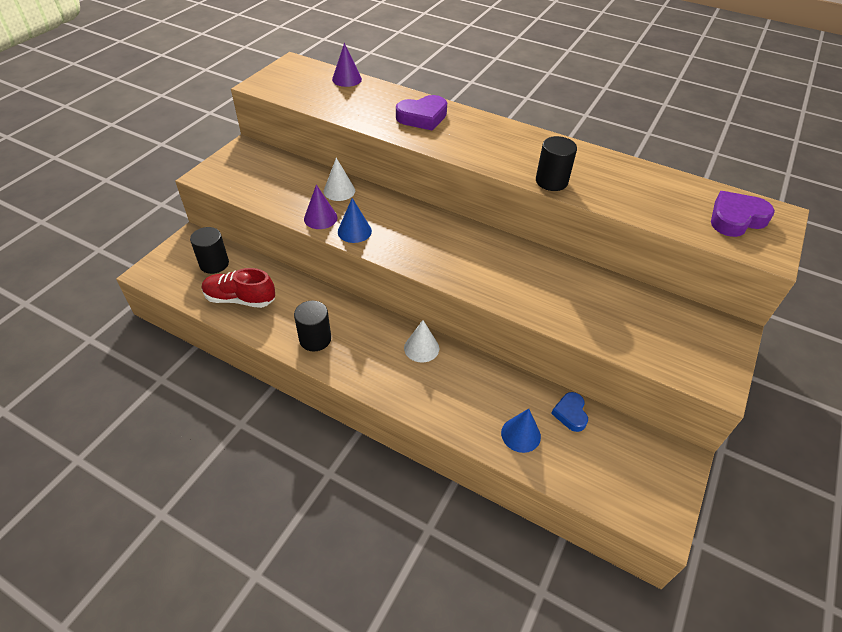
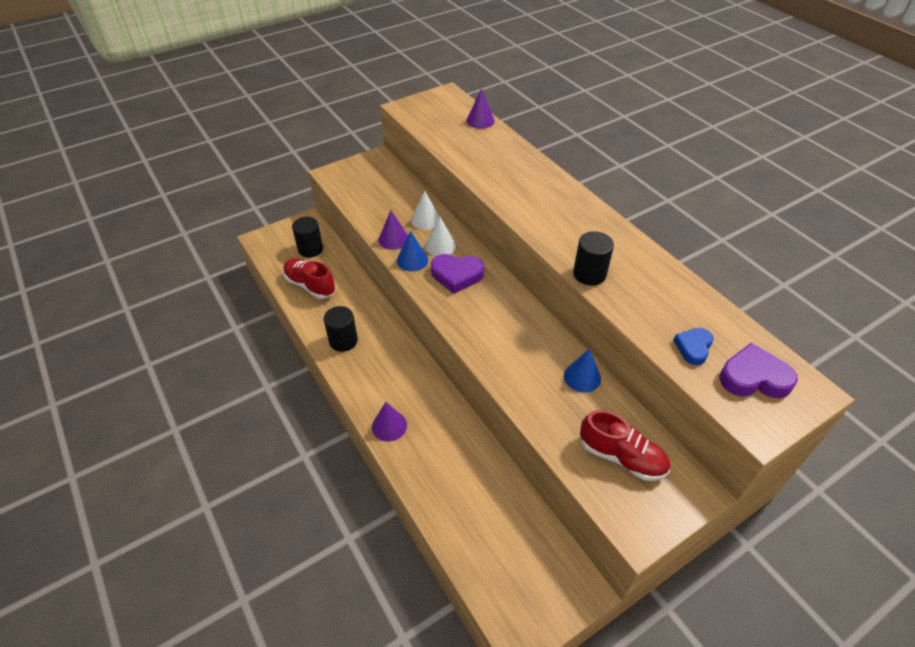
camera: 30 degrees right, 0 degrees up
purple heart [396,95,447,131] -> purple heart moved to [431,254,484,294]
white cone [404,320,439,363] -> white cone moved to [425,217,456,256]
blue cone [501,409,541,453] -> blue cone moved to [564,349,601,393]
blue heart [551,392,588,432] -> blue heart moved to [673,328,713,365]
none -> purple cone [372,402,407,442]
none -> red shoe [580,410,670,481]

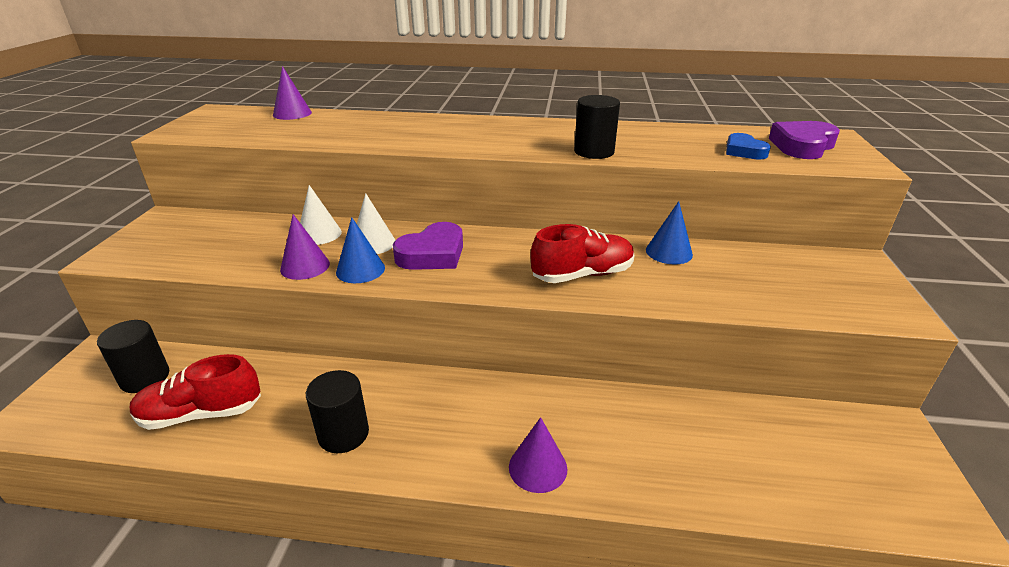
camera: 50 degrees left, 15 degrees down
red shoe [580,410,670,481] -> red shoe moved to [530,224,635,283]

